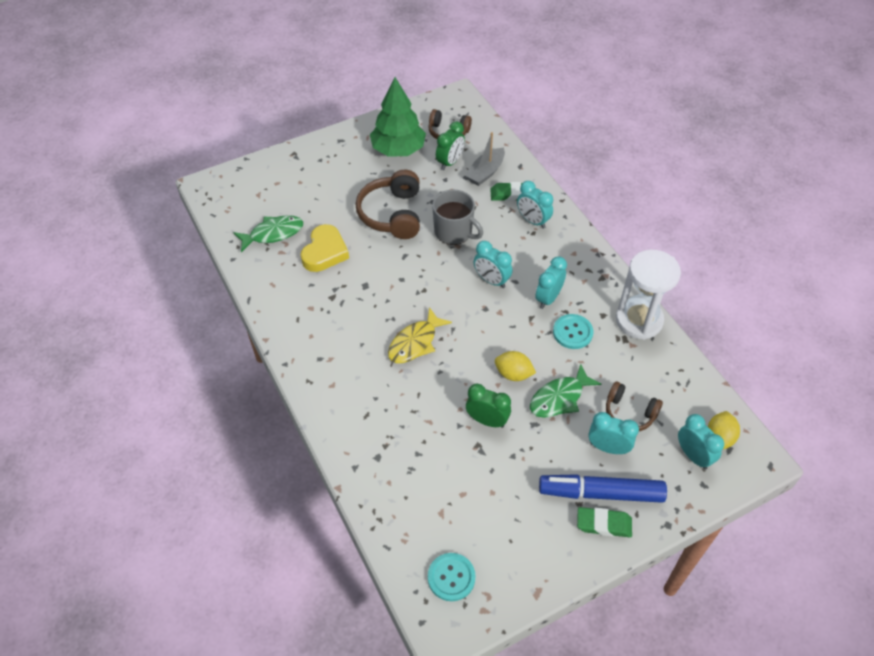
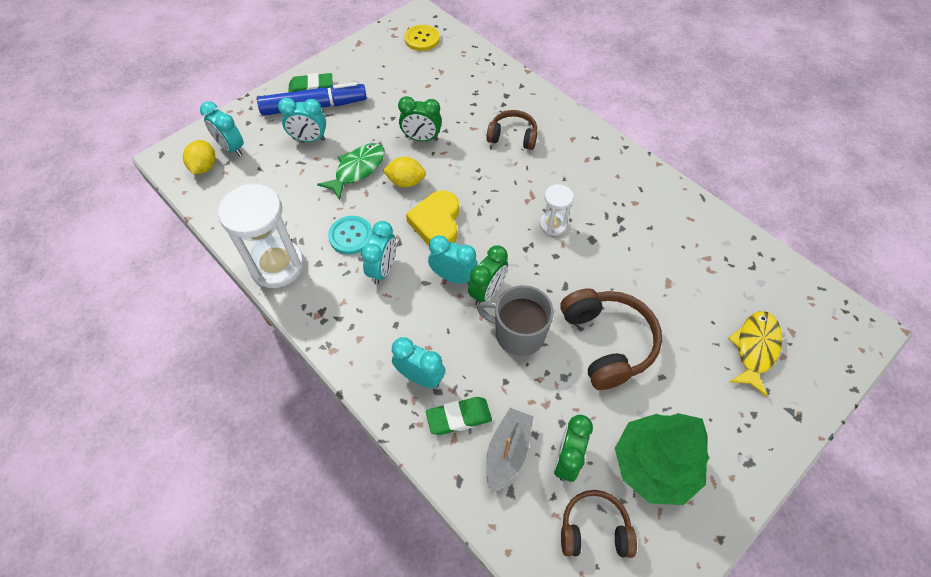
camera: 165 degrees right, 5 degrees up
green fish [233,215,303,252] -> none
yellow heart [301,224,349,272] -> yellow heart moved to [406,190,459,245]
yellow fish [388,307,452,363] -> yellow fish moved to [728,311,782,397]
turquoise button [428,553,476,601] -> yellow button [404,25,440,51]
brown headphones [606,382,663,431] -> brown headphones moved to [486,110,538,150]
none -> green clock [468,246,508,306]
none -> white hourglass [540,184,574,236]

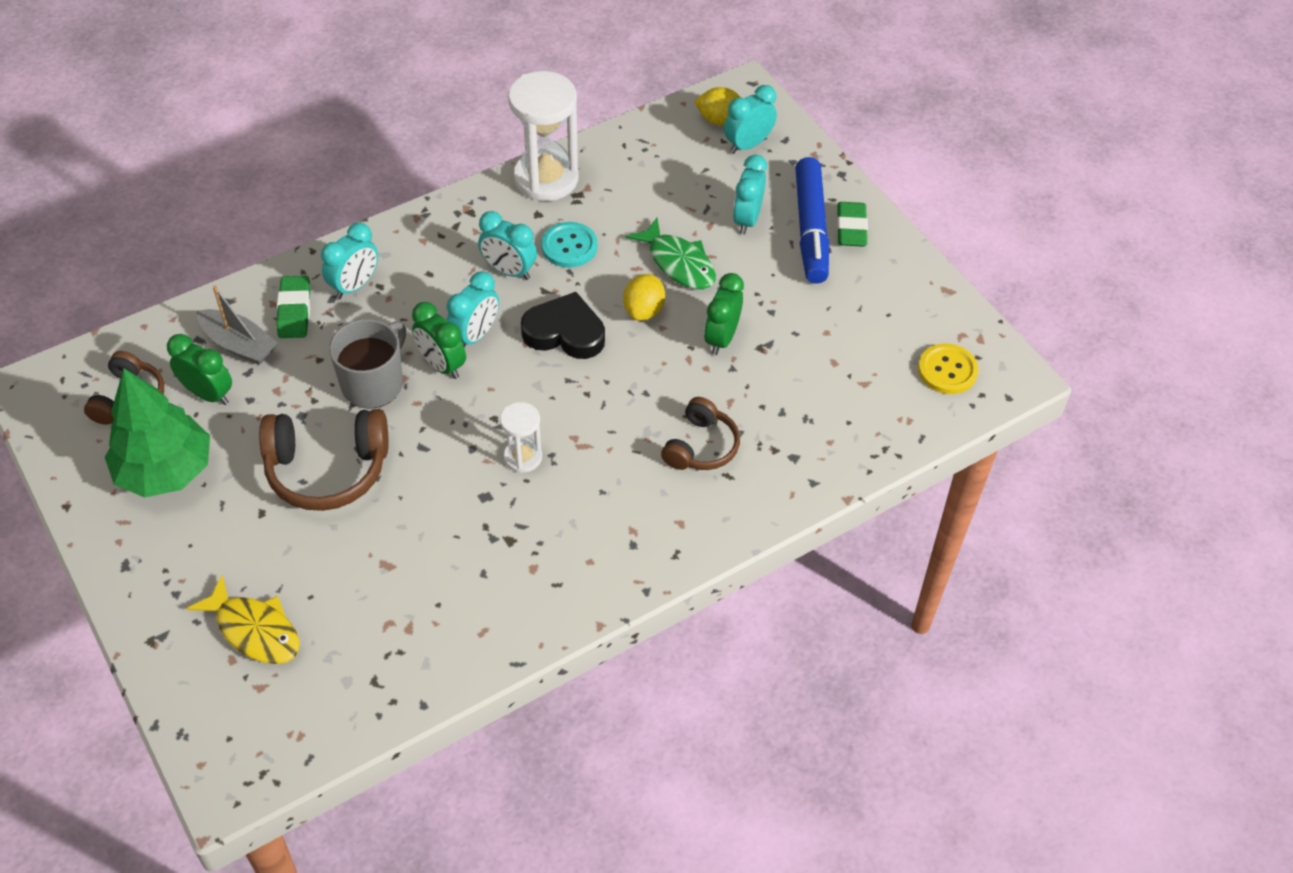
camera: 100 degrees right, 5 degrees down
yellow heart [406,190,459,245] -> black heart [521,292,605,359]

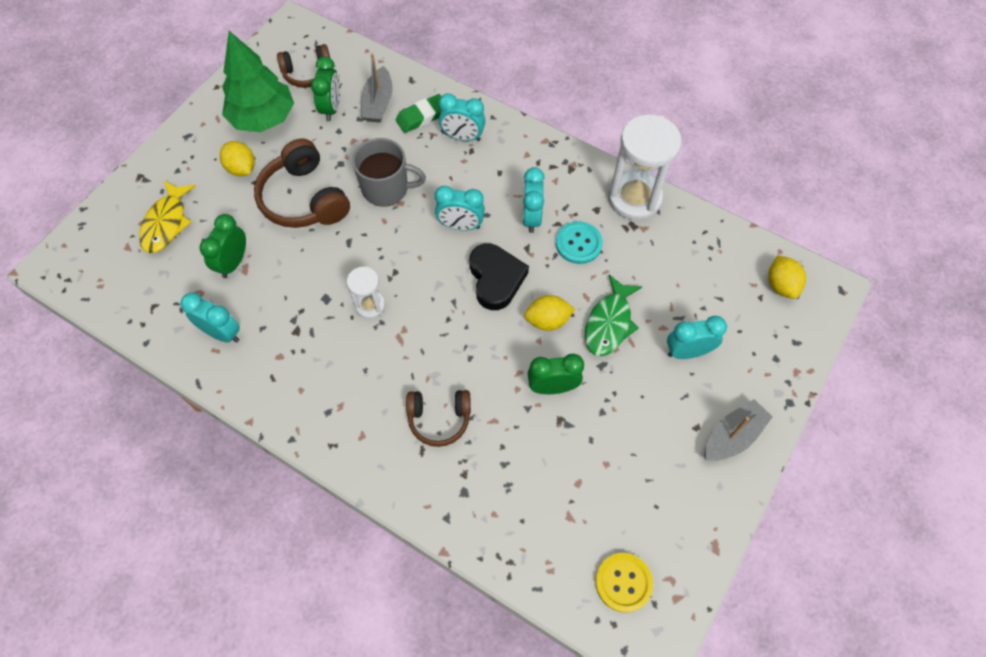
camera: 65 degrees right, 10 degrees up
green clock [412,302,466,379] -> green clock moved to [200,214,246,278]
turquoise clock [724,85,777,154] -> turquoise clock moved to [180,293,240,343]
blue marker [795,157,829,284] -> none
green eraser [837,202,868,247] -> grey boat [705,399,772,461]
none -> yellow lemon [220,141,255,176]

